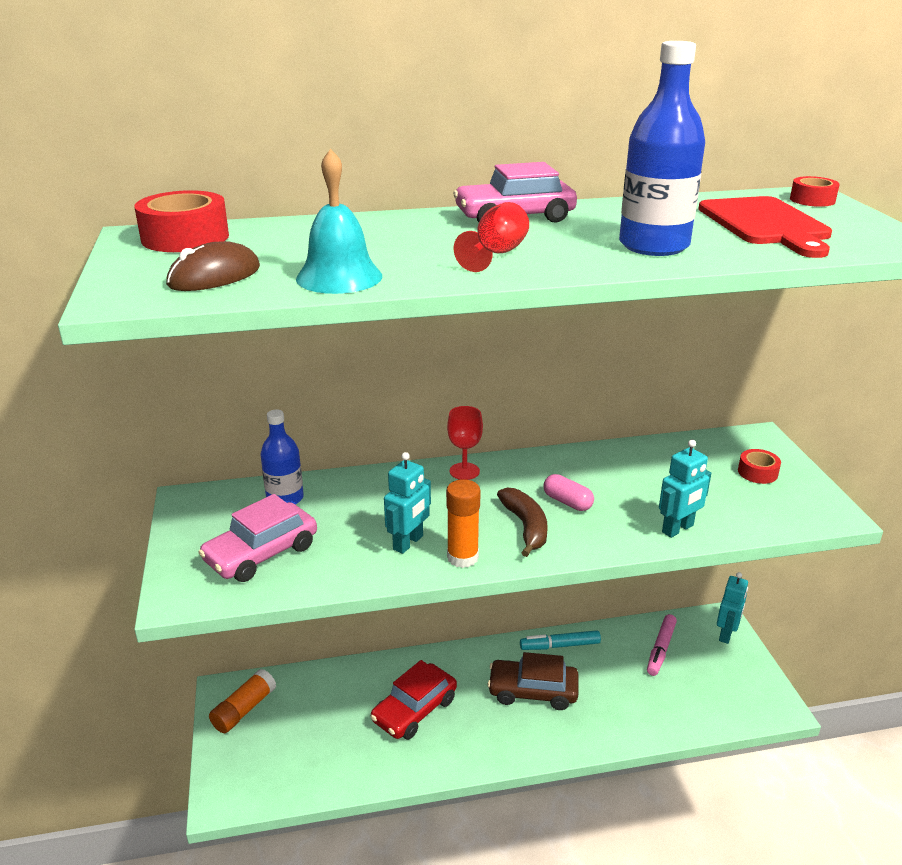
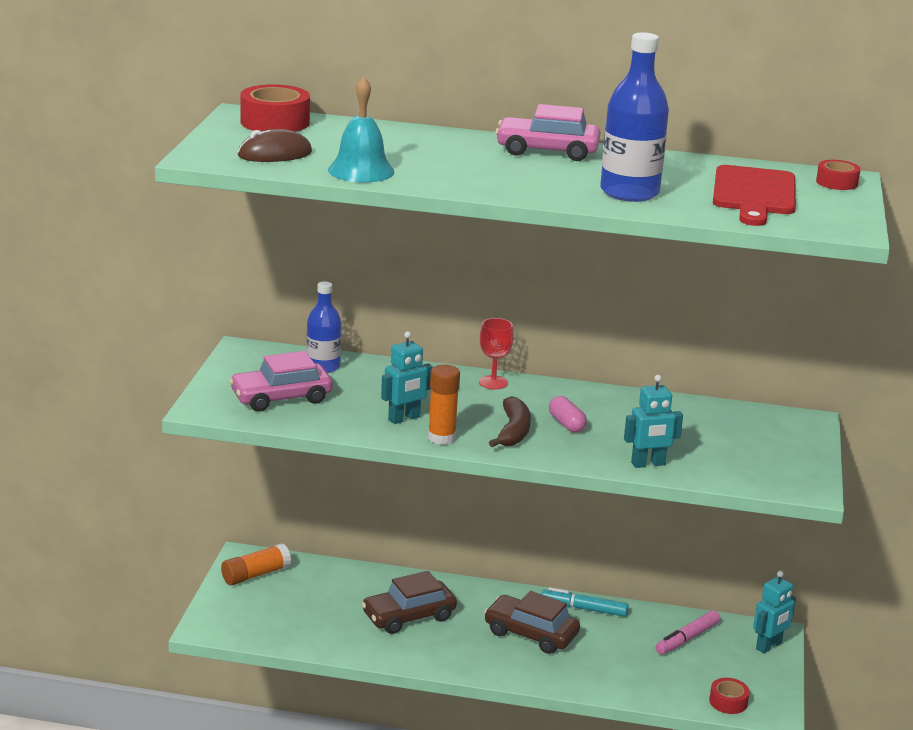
camera: 20 degrees right, 5 degrees down
red car [371,660,457,740] -> brown car [361,571,457,634]
red goblet [454,202,529,272] -> none
red tape [738,449,781,484] -> red tape moved to [709,678,750,714]

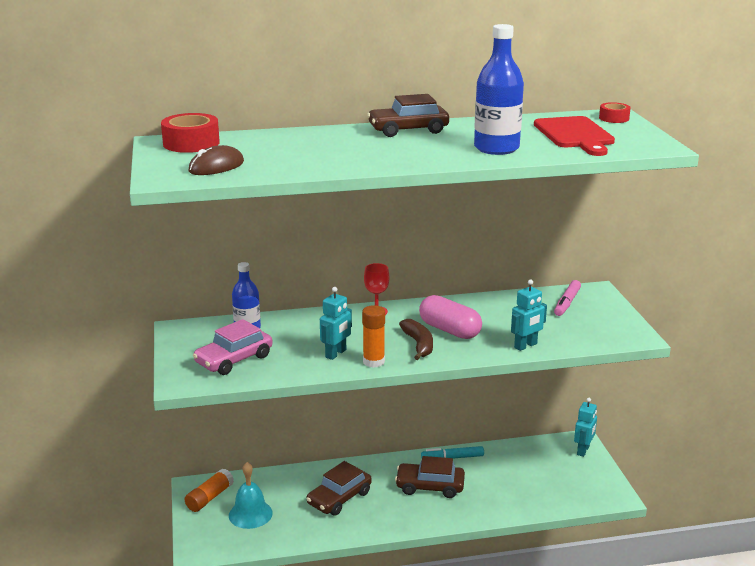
camera: 20 degrees left, 0 degrees up
turquoise bell [328,77,395,183] -> turquoise bell moved to [229,462,273,529]
pink car [495,104,600,161] -> brown car [367,94,449,137]
pink capsule [549,396,587,432] -> pink capsule [419,295,482,339], size x1.78
pink marker [655,610,720,654] -> pink marker moved to [554,280,581,316]
red tape [709,678,750,714] -> none

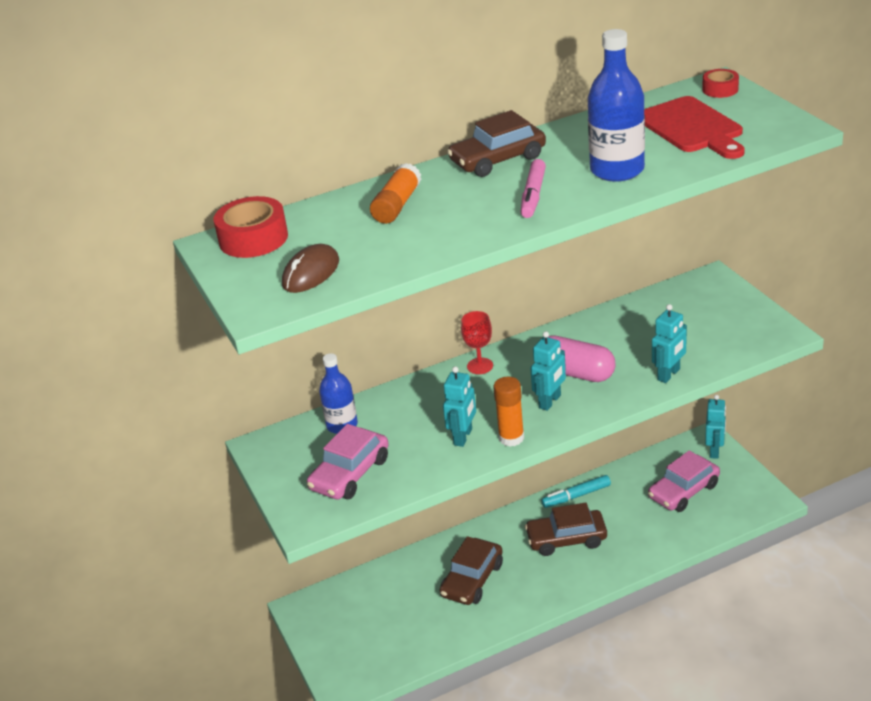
camera: 10 degrees left, 10 degrees up
orange glue stick [185,468,234,512] -> orange glue stick moved to [370,163,421,224]
turquoise bell [229,462,273,529] -> none
brown banana [399,319,433,360] -> turquoise robot [530,331,566,411]
pink marker [554,280,581,316] -> pink marker moved to [520,159,546,218]
none -> pink car [648,451,720,512]

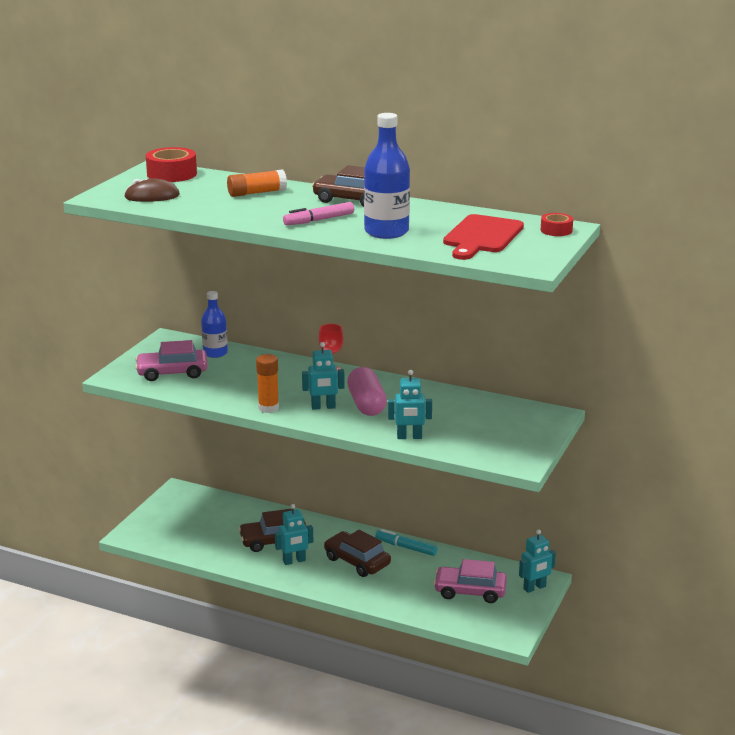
camera: 45 degrees right, 10 degrees down
turquoise robot [443,366,476,447] -> turquoise robot moved to [275,504,313,565]

